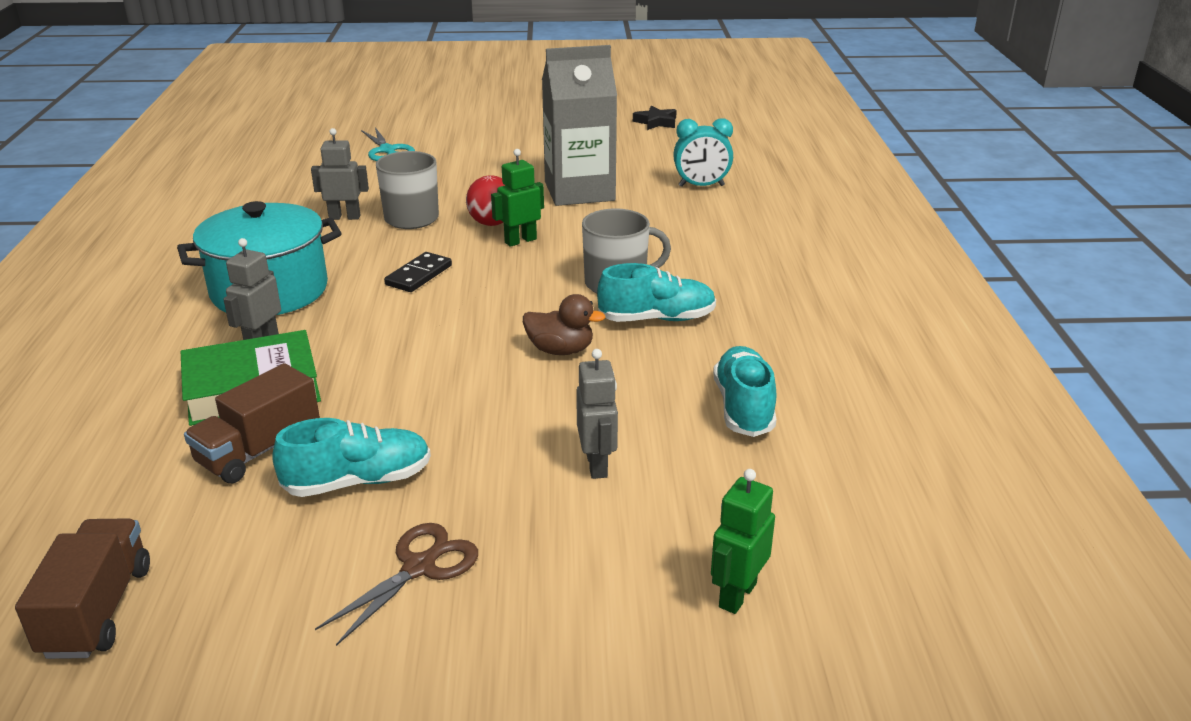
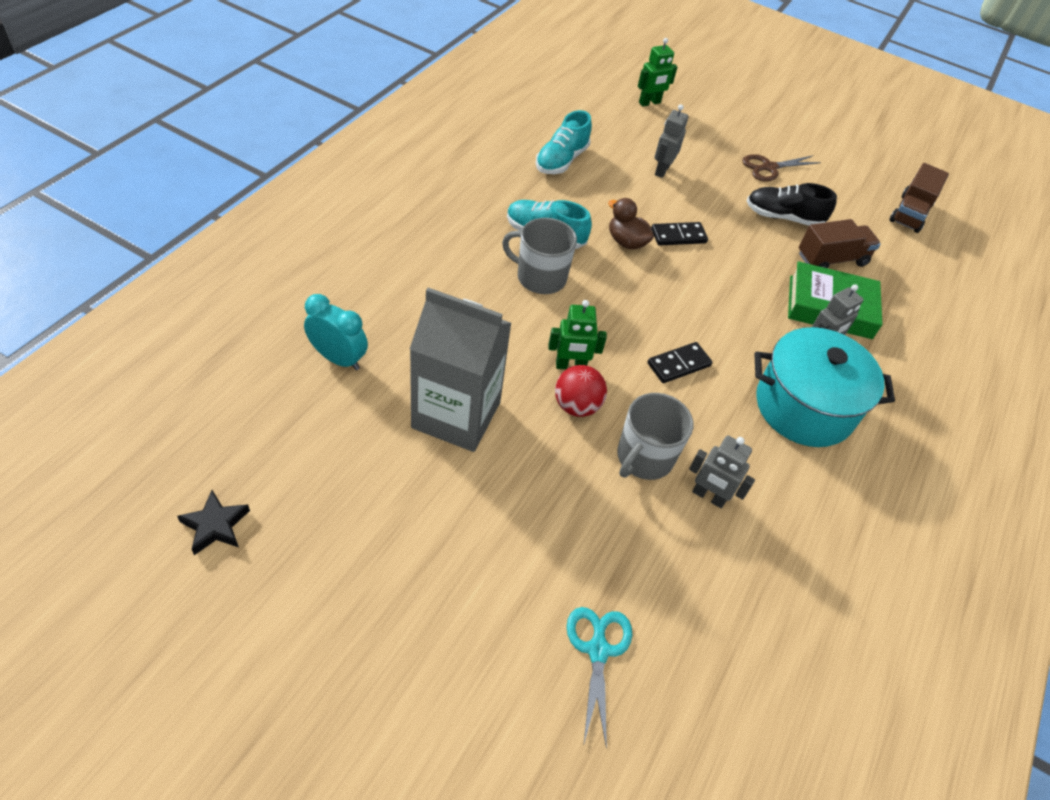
camera: 155 degrees left, 20 degrees up
turquoise shoe [272,418,431,497] -> black shoe [746,183,837,226]
none -> black domino [651,222,708,245]

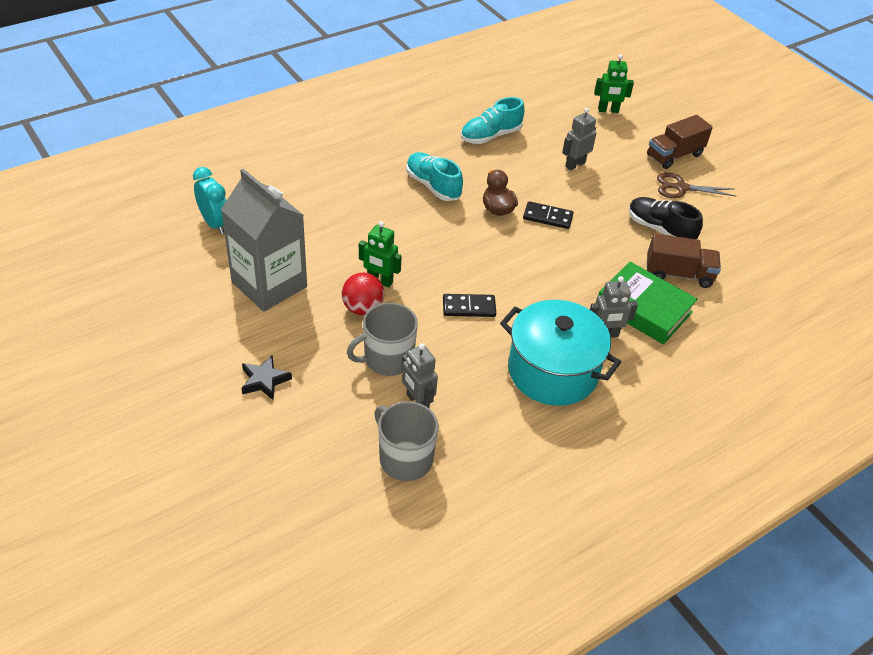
camera: 30 degrees right, 5 degrees down
black star [177,490,250,555] -> black star moved to [241,355,292,400]
grey mug [502,218,577,294] -> grey mug moved to [374,401,439,481]
turquoise scissors [567,607,632,749] -> none
brown truck [889,163,949,233] -> brown truck moved to [647,115,713,169]

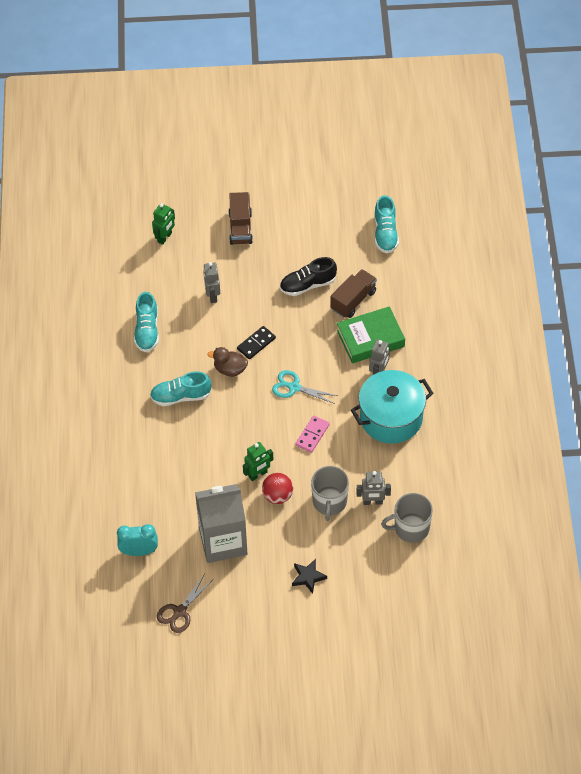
camera: 55 degrees left, 10 degrees up
black domino [443,294,496,317] -> pink domino [295,415,330,453]
brown scissors [657,172,736,198] -> brown scissors moved to [157,575,213,633]
none -> turquoise scissors [272,370,338,404]
none -> turquoise shoe [374,195,399,253]

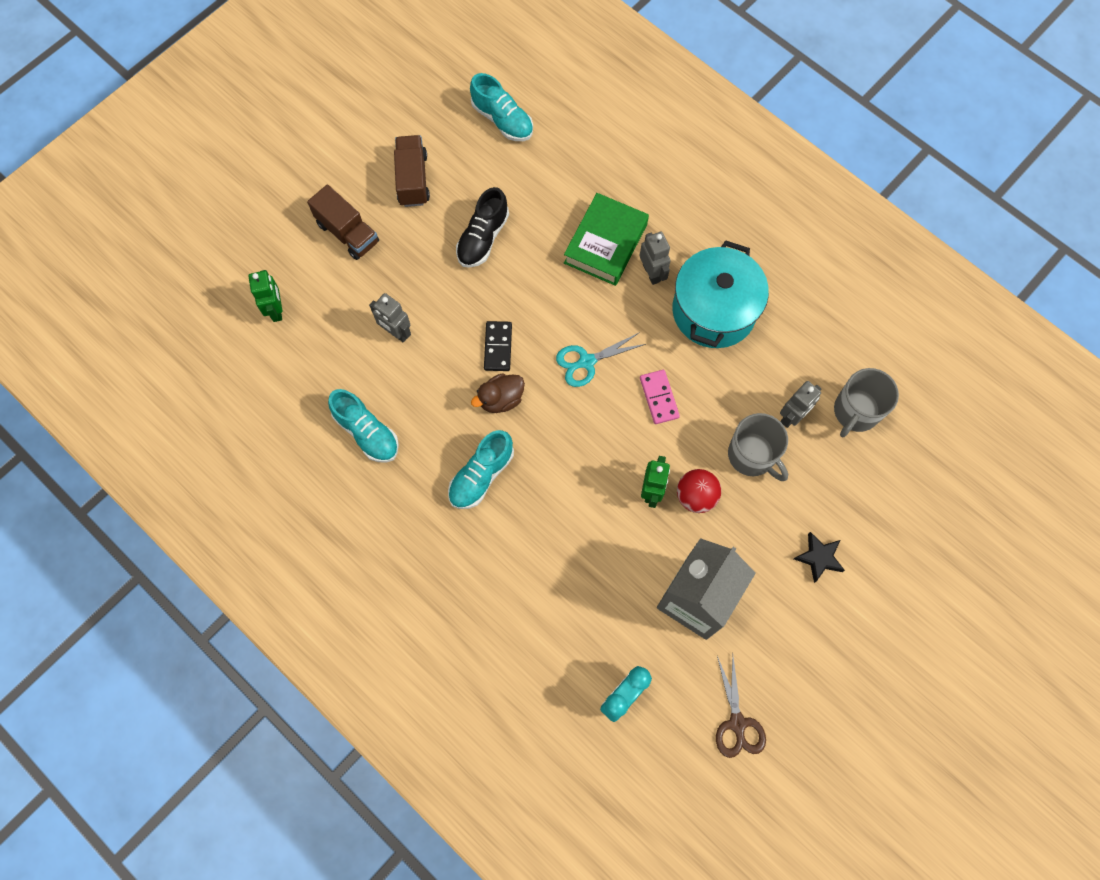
camera: 45 degrees left, 15 degrees up
brown truck [331,269,377,318] -> brown truck moved to [394,135,430,207]

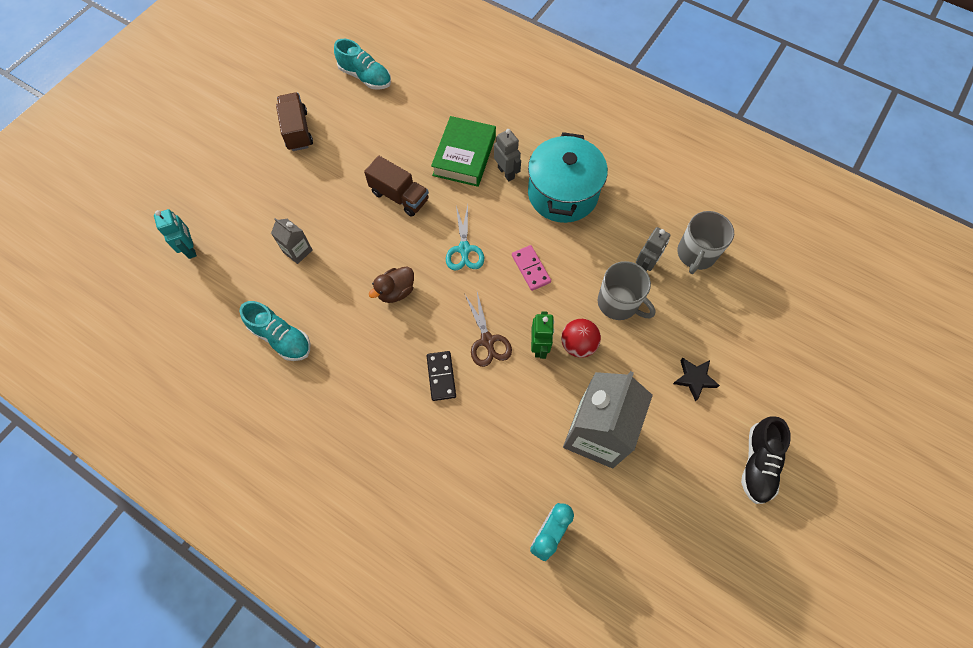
camera: 10 degrees left, 5 degrees down
green robot [248,270,283,322] -> turquoise robot [154,209,197,259]
brown truck [307,185,379,260] -> brown truck moved to [364,156,429,217]
grey robot [369,293,411,342] -> grey carton [271,218,313,264]
turquoise shoe [448,430,514,509] -> none
black shoe [456,187,509,268] -> black shoe moved to [741,416,791,504]
black domino [484,321,512,371] -> black domino moved to [427,351,456,401]
turquoise scissors [556,332,646,387] -> turquoise scissors turned 60 degrees counterclockwise [446,205,484,271]
brown scissors [716,655,766,758] -> brown scissors moved to [465,292,512,367]

